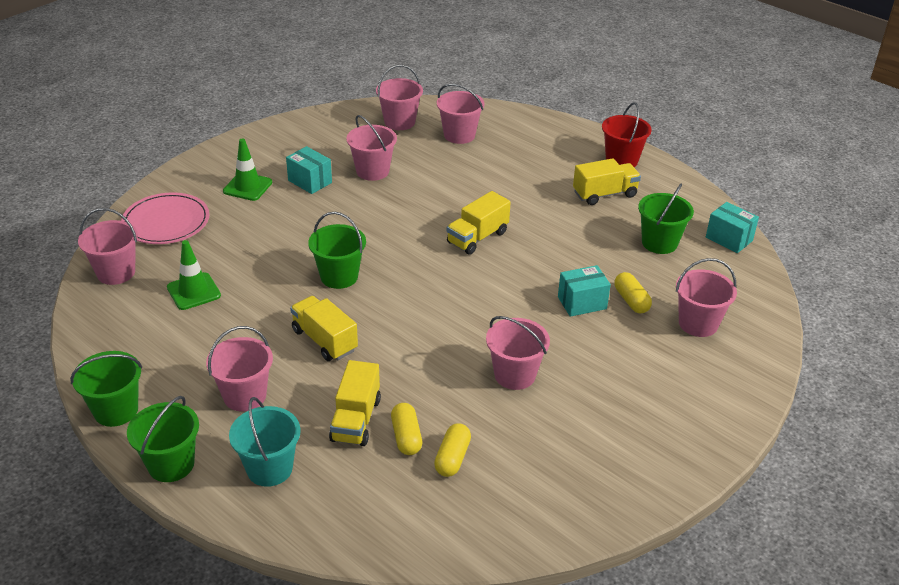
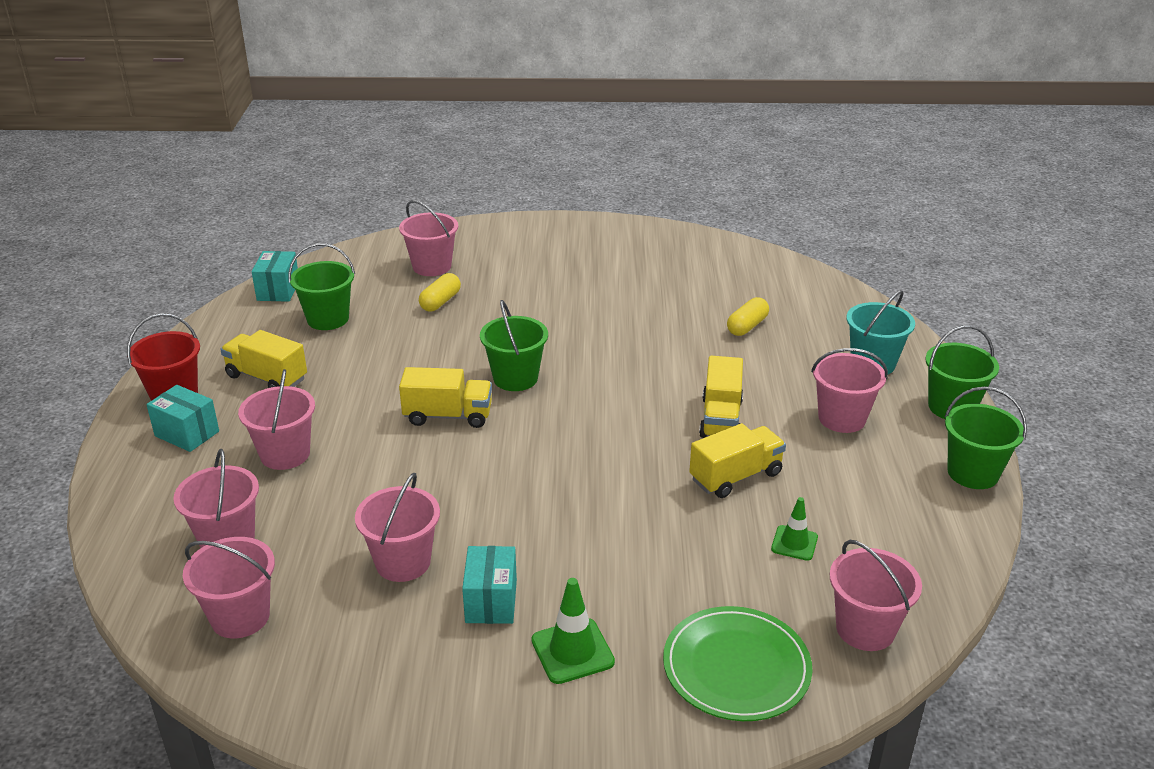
camera: 130 degrees left, 5 degrees down
pink plate [121,192,209,244] -> green plate [663,606,813,721]
green traffic cone [167,240,221,310] -> green traffic cone [771,497,818,561], size x0.66
green bucket [308,212,366,289] -> green bucket moved to [480,300,548,391]
yellow truck [329,360,381,446] -> yellow truck moved to [689,423,786,498]
yellow capsule [434,423,471,477] -> none
pink bucket [486,316,550,390] -> pink bucket moved to [238,369,315,470]
turquoise box [558,265,611,317] -> turquoise box moved to [146,385,219,452]

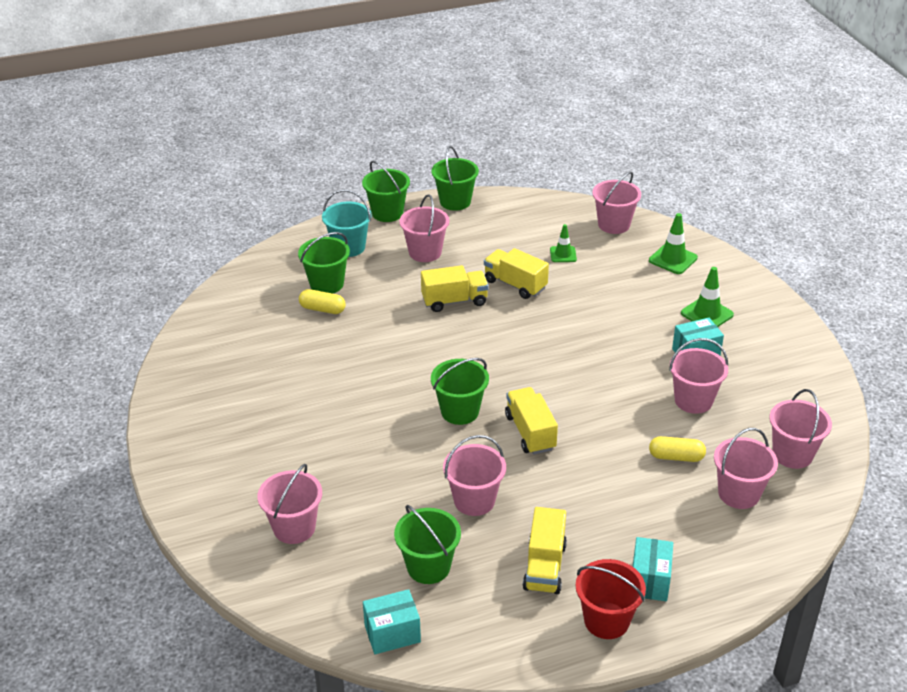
camera: 110 degrees left, 5 degrees up
pink bucket [238,369,315,470] -> pink bucket moved to [443,435,506,516]
yellow capsule [419,273,461,312] -> yellow capsule moved to [649,436,706,462]
green plate [663,606,813,721] -> green traffic cone [649,213,698,274]
none -> green bucket [298,232,350,294]

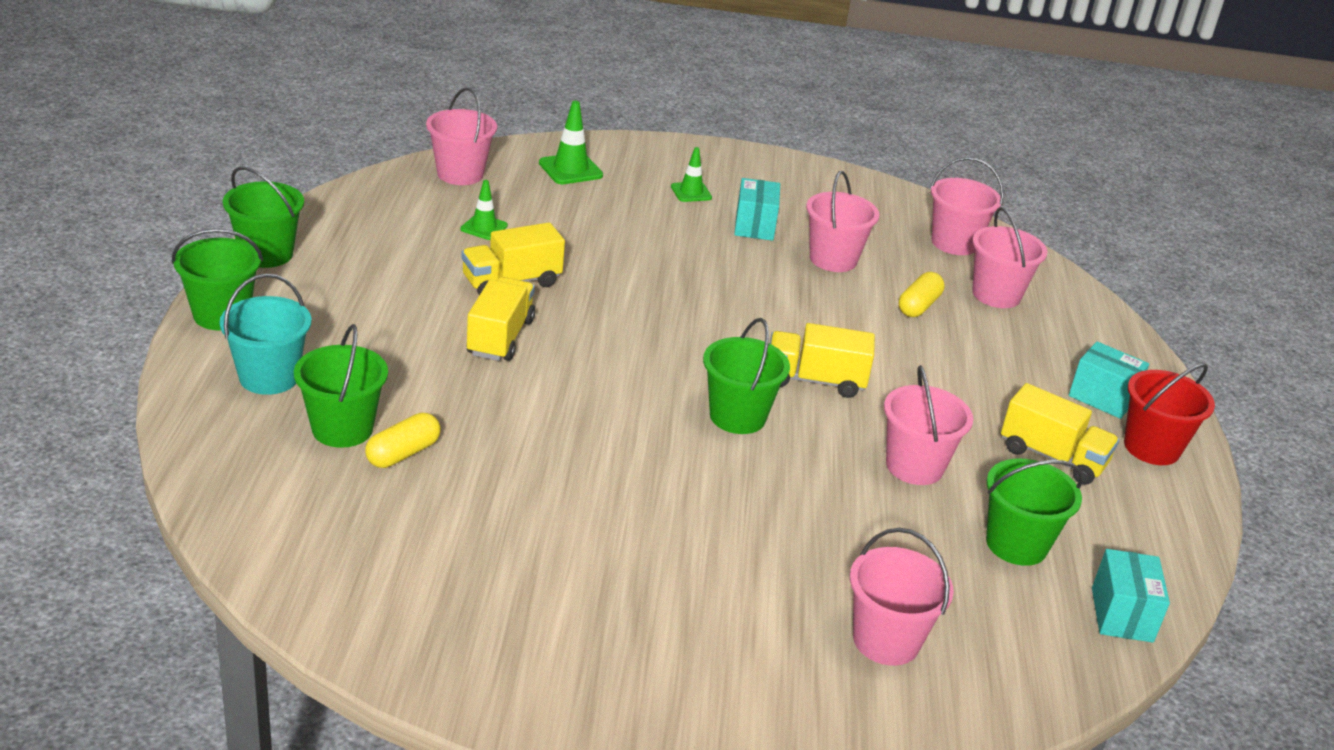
camera: 70 degrees left, 5 degrees down
pink bucket [399,194,449,262] -> none
green traffic cone [681,267,734,327] -> green traffic cone [671,147,712,202], size x0.66

